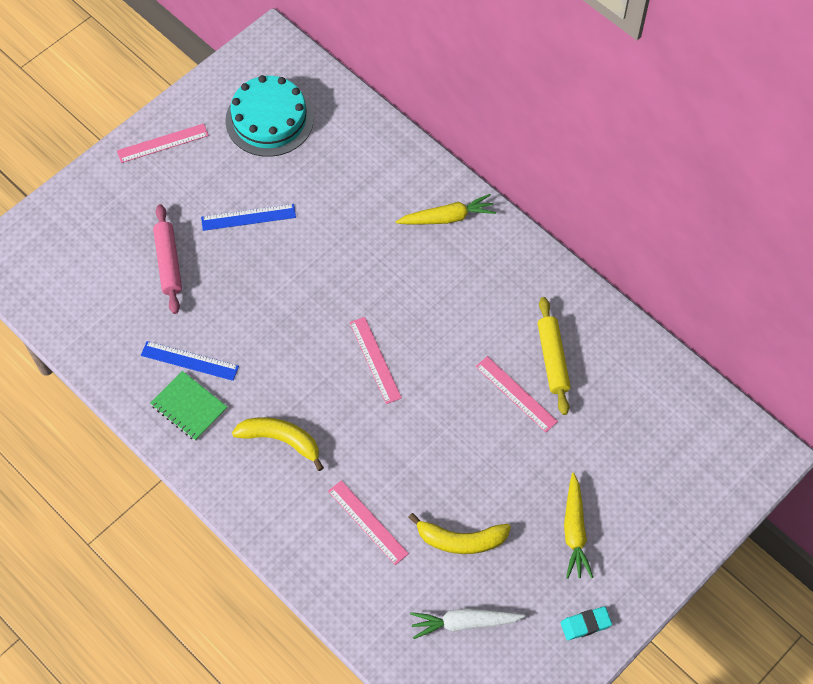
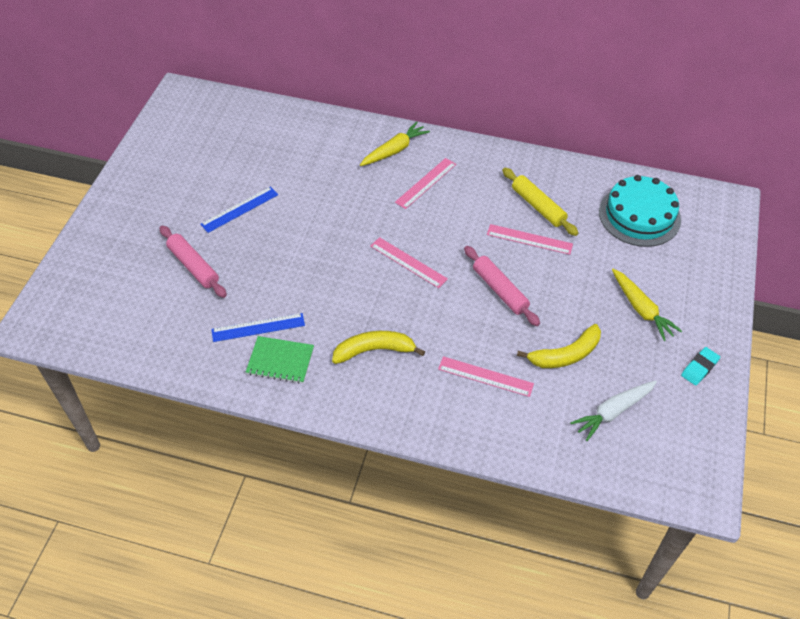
camera: 30 degrees left, 10 degrees down
pink ruler [117,124,209,163] -> pink ruler moved to [395,158,456,209]
turquoise cake [225,75,314,157] -> turquoise cake moved to [599,175,681,247]
none -> pink rolling pin [464,246,540,326]

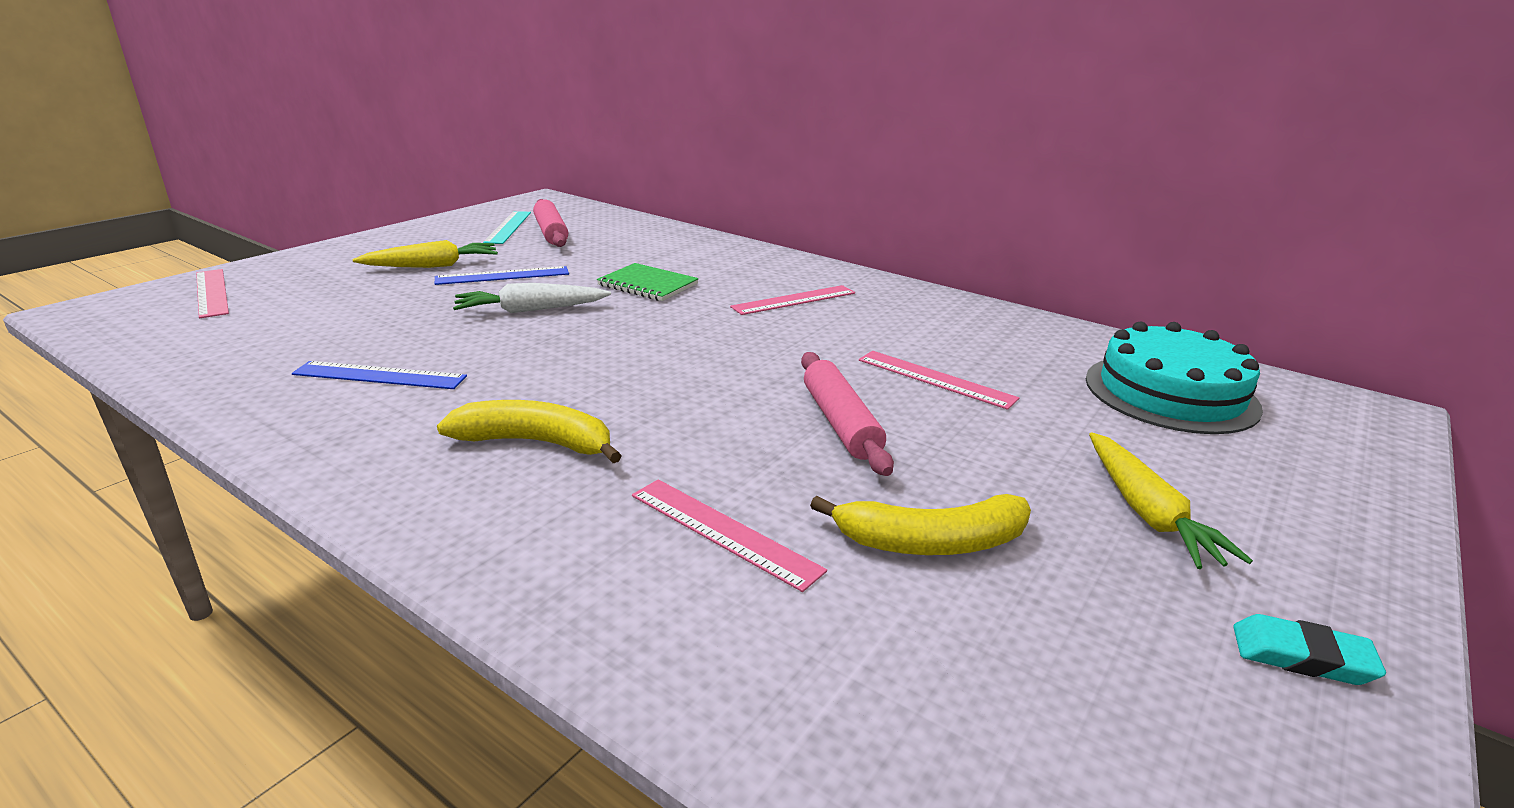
camera: 20 degrees right, 25 degrees down
pink rolling pin [160,226,227,298] -> pink rolling pin moved to [533,199,568,247]
green notebook [246,336,314,384] -> green notebook moved to [597,263,699,301]
yellow carrot [360,122,430,166] -> yellow carrot moved to [352,240,498,268]
pink ruler [370,237,448,288] -> pink ruler moved to [196,269,229,318]
yellow rolling pin [502,168,578,236] -> none
white carrot [570,380,657,441] -> white carrot moved to [453,283,611,313]
turquoise eraser [681,347,720,386] -> turquoise eraser turned 45 degrees clockwise [1233,614,1386,685]
none -> turquoise ruler [483,211,531,244]

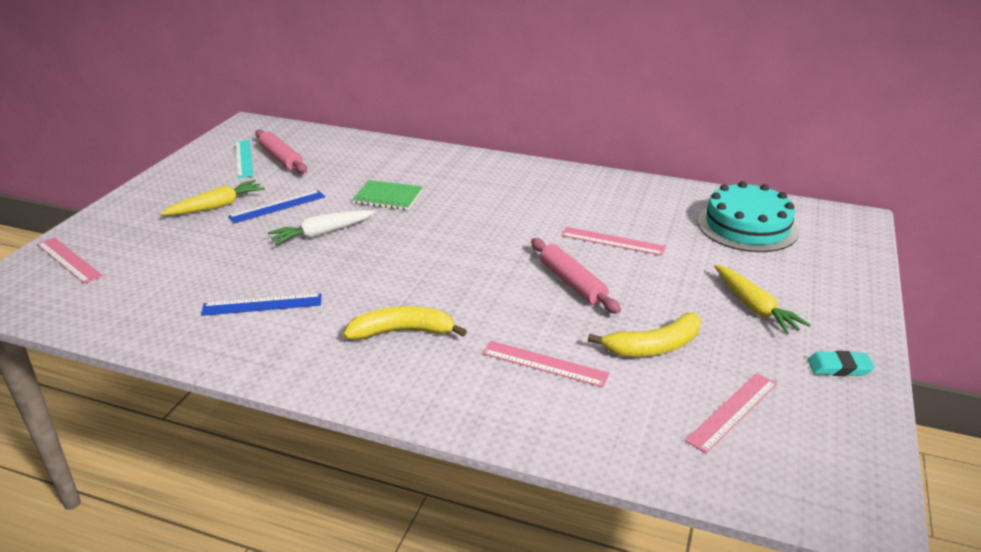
camera: 15 degrees left, 5 degrees up
pink ruler [730,285,855,315] -> pink ruler moved to [685,373,777,453]

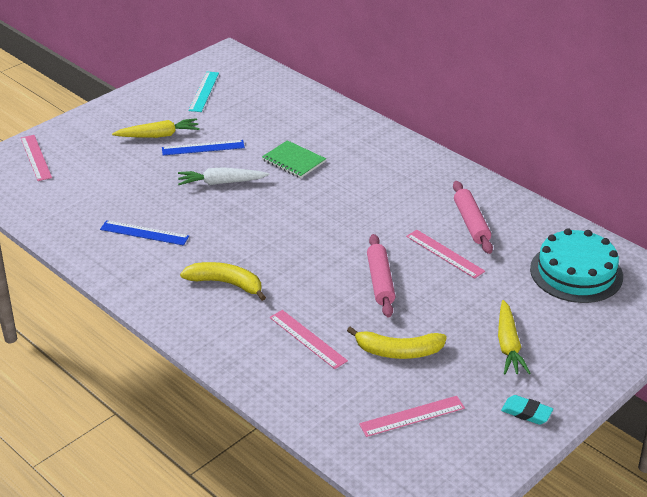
camera: 25 degrees right, 5 degrees up
pink rolling pin [255,130,307,174] -> pink rolling pin moved to [453,181,493,254]

